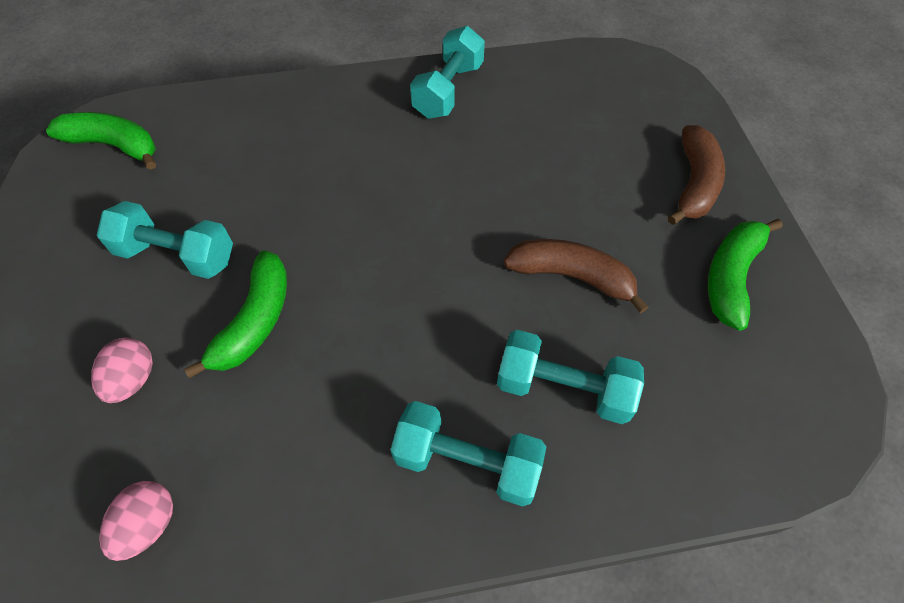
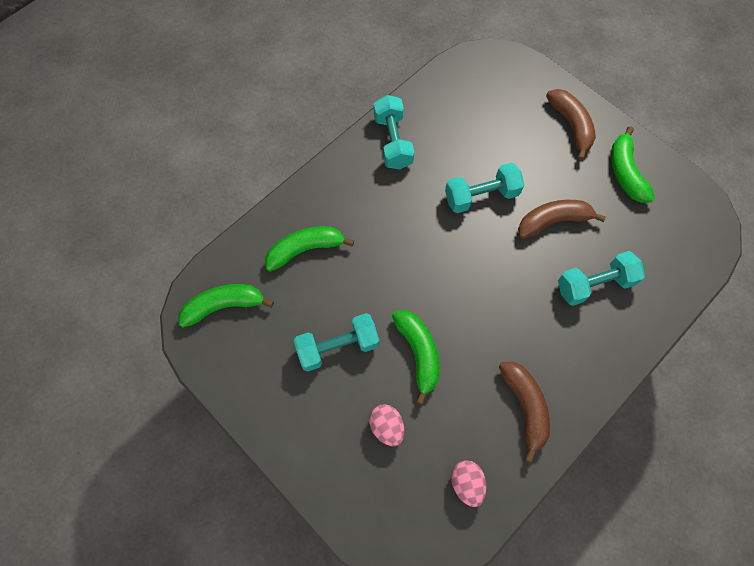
camera: 35 degrees left, 10 degrees up
turquoise dumbbell [390,401,546,506] -> turquoise dumbbell moved to [445,163,524,213]
none -> green banana [265,226,354,272]
none -> brown banana [499,361,550,463]

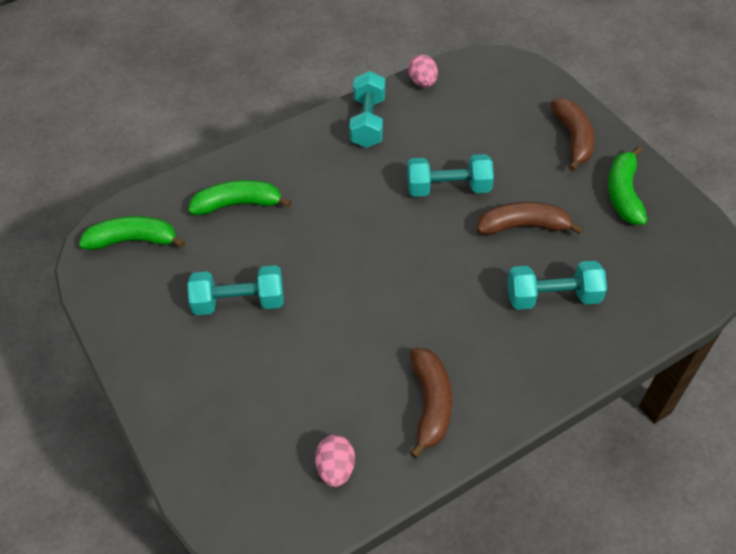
camera: 15 degrees right, 15 degrees down
pink egg [369,404,404,446] -> pink egg moved to [408,55,438,87]
green banana [392,310,440,405] -> none

